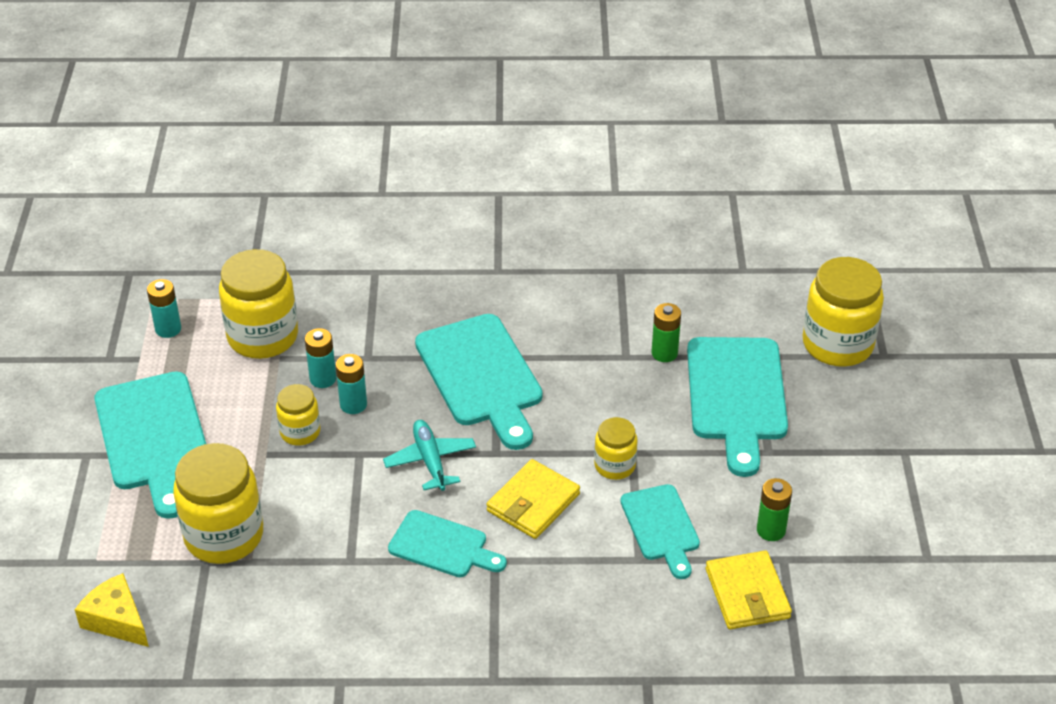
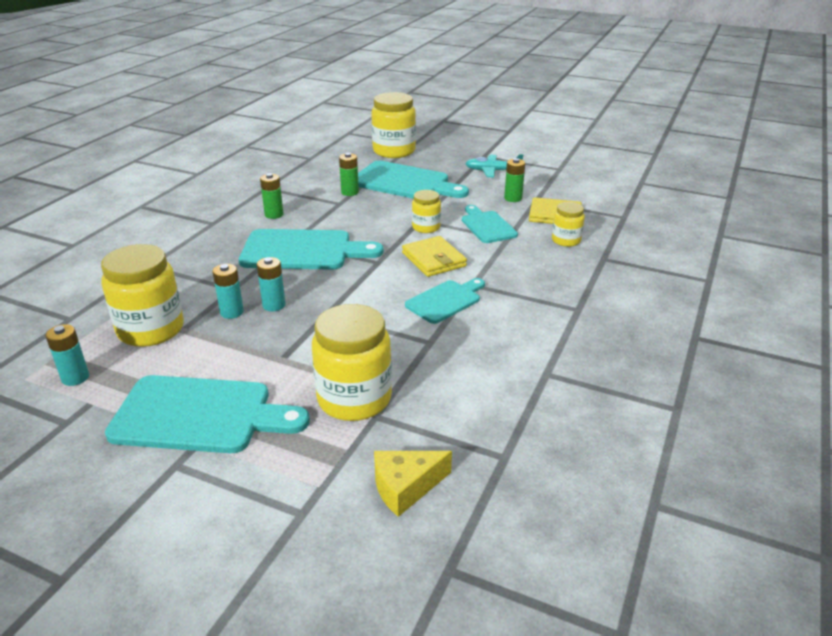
camera: 65 degrees left, 10 degrees down
yellow jar [276,384,320,446] -> yellow jar moved to [552,202,585,247]
turquoise plane [383,420,476,491] -> turquoise plane moved to [465,154,524,178]
turquoise cutting board [620,484,700,579] -> turquoise cutting board turned 120 degrees counterclockwise [462,205,518,243]
none -> green battery [260,173,283,219]

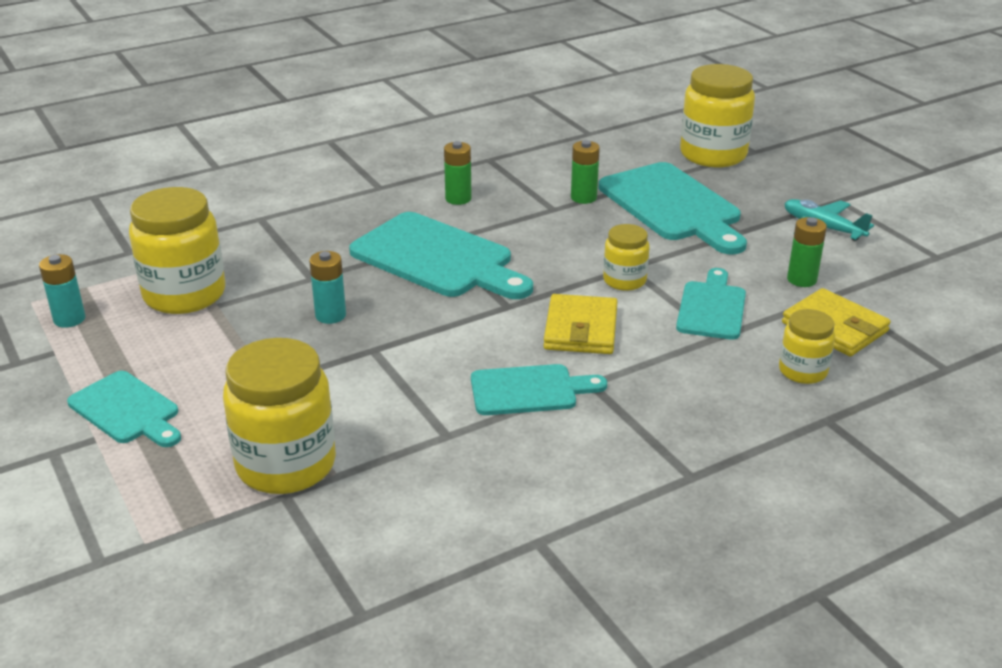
camera: 35 degrees right, 0 degrees up
turquoise cutting board [105,375,310,453] -> turquoise cutting board [67,371,181,447], size x0.59
turquoise battery [213,264,244,319] -> none
yellow cheese [374,451,452,517] -> none

